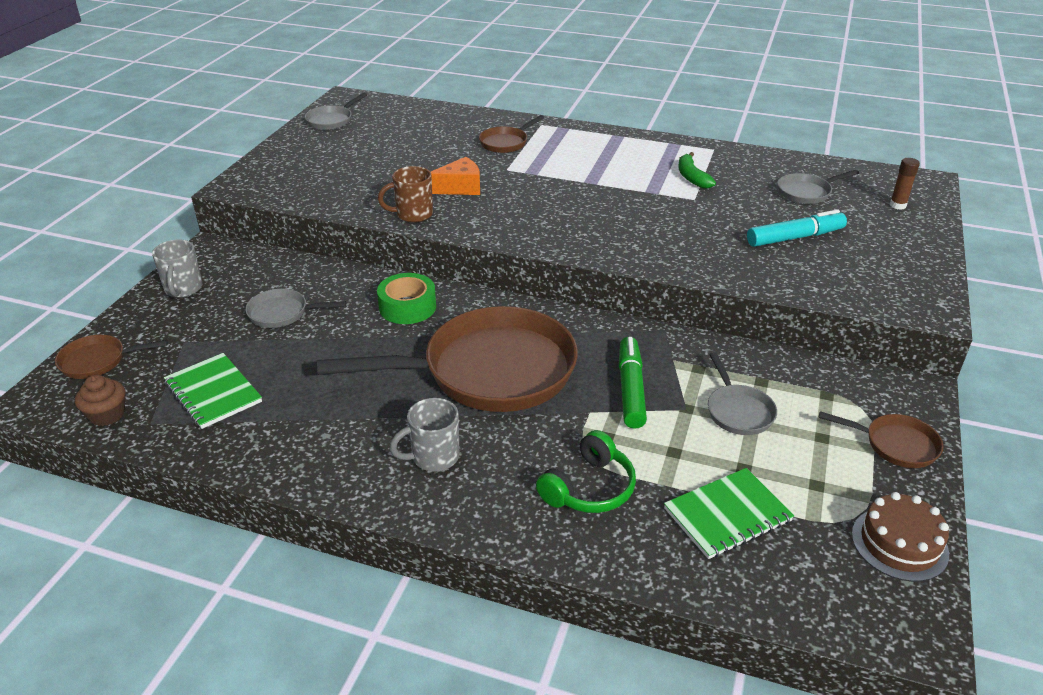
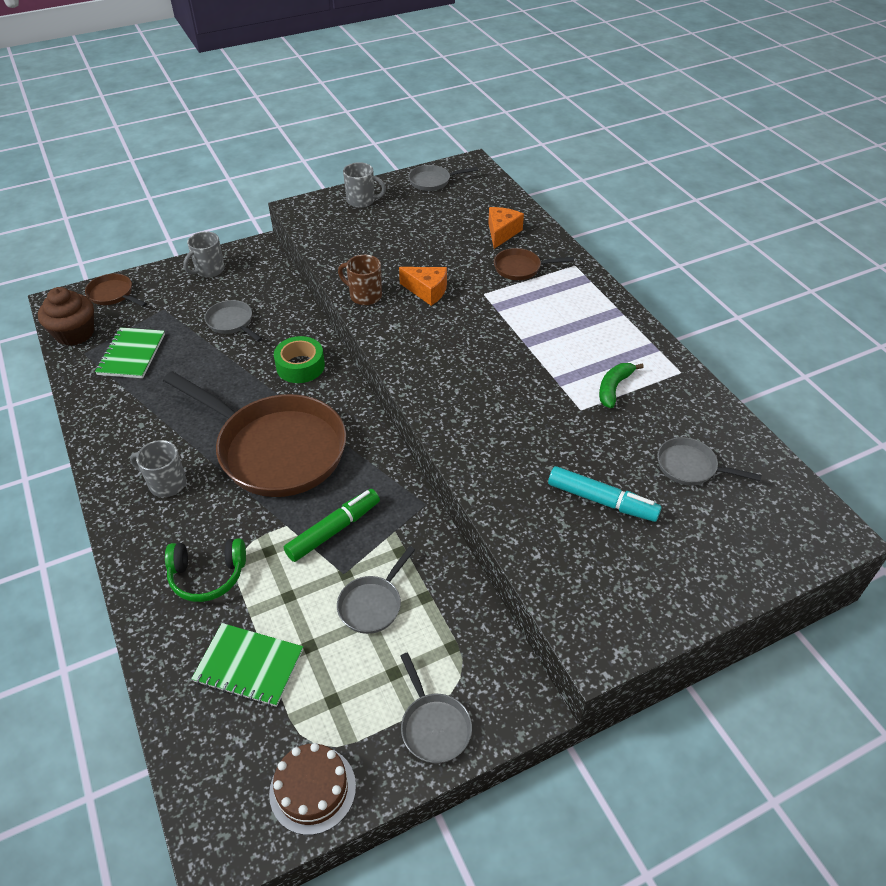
camera: 45 degrees right, 10 degrees up
brown cupcake [75,375,126,426] -> brown cupcake [38,287,94,346], size x1.59
brown pan [818,411,943,468] -> grey pan [401,652,472,763]
brown glue stick [890,158,920,210] -> none
none -> grey mug [343,162,386,208]
none -> orange cheese [488,207,524,249]

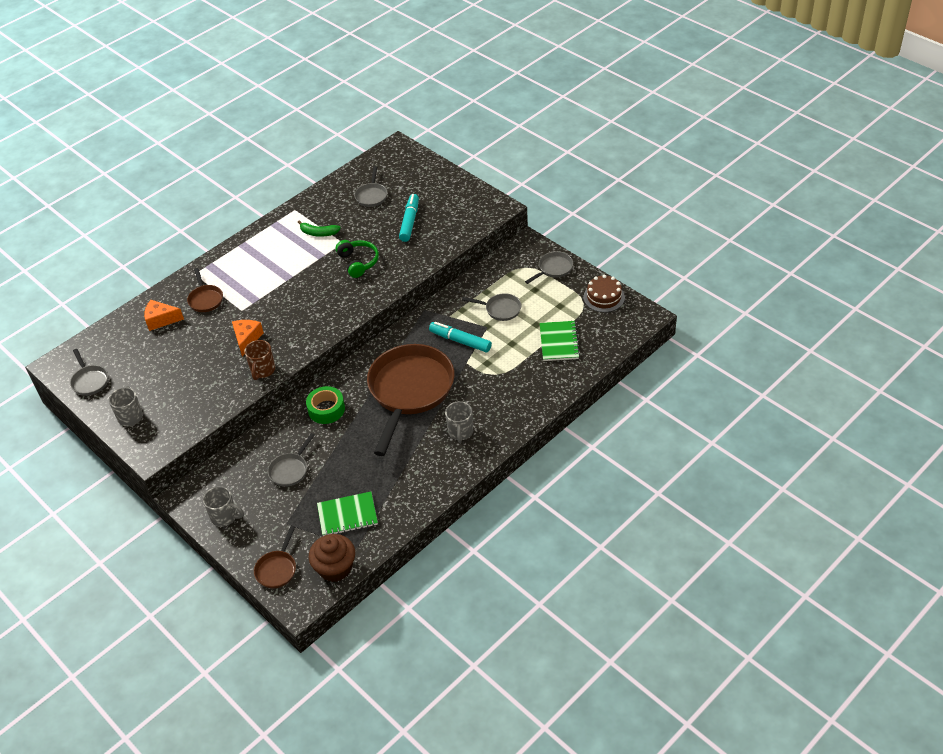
camera: 105 degrees left, 0 degrees up
green headphones [165,538,246,602] -> green headphones moved to [336,240,379,278]
green marker [284,489,380,562] -> turquoise marker [429,322,492,353]

